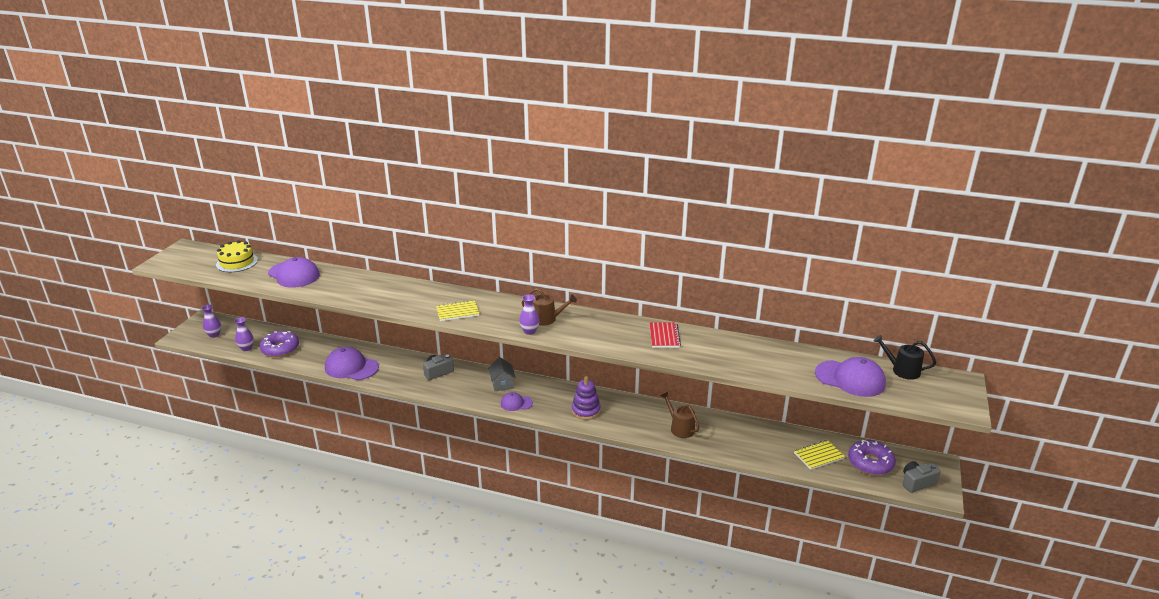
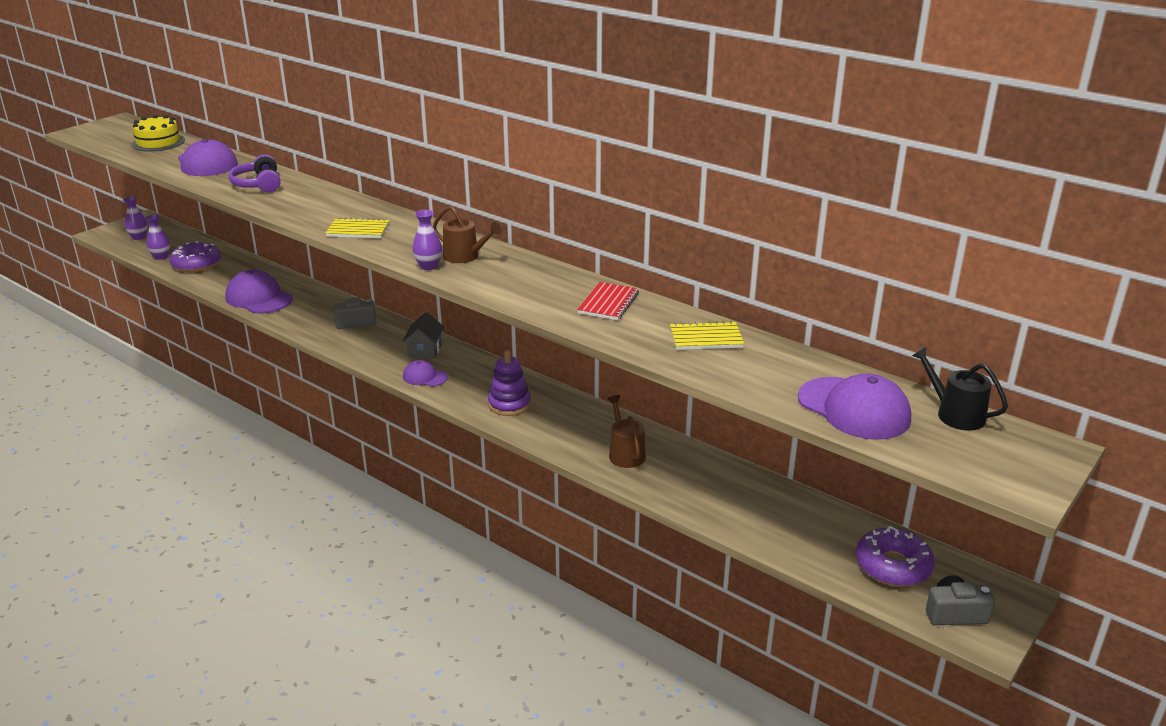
camera: 20 degrees right, 0 degrees up
yellow notebook [794,440,845,470] -> yellow notebook moved to [670,320,744,350]
none -> purple headphones [228,155,281,192]

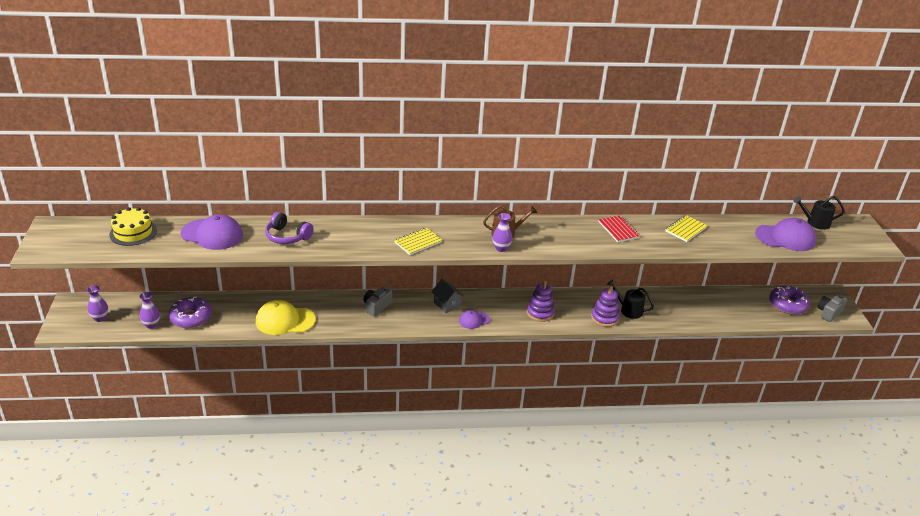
camera: 45 degrees left, 5 degrees up
purple cap [225,270,293,313] -> yellow cap [256,300,316,335]
brown watering can [607,395,646,468] -> black watering can [607,280,654,319]
none -> purple stacking toy [591,286,620,327]

